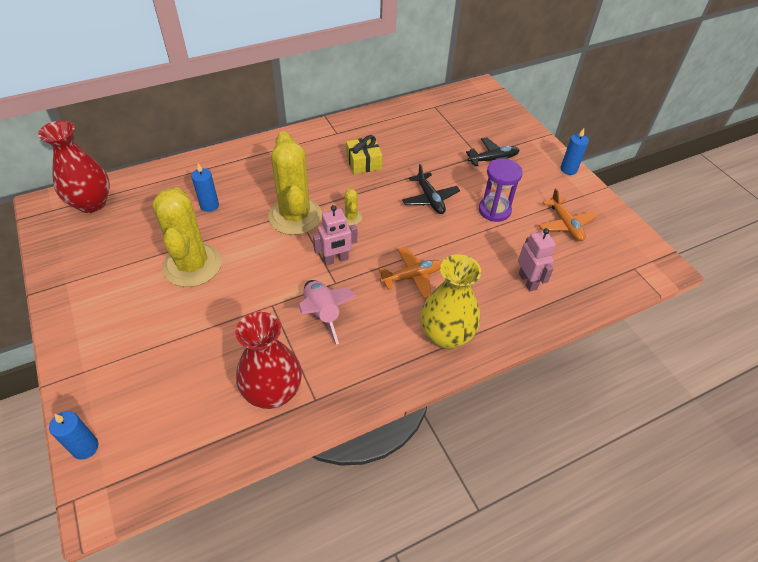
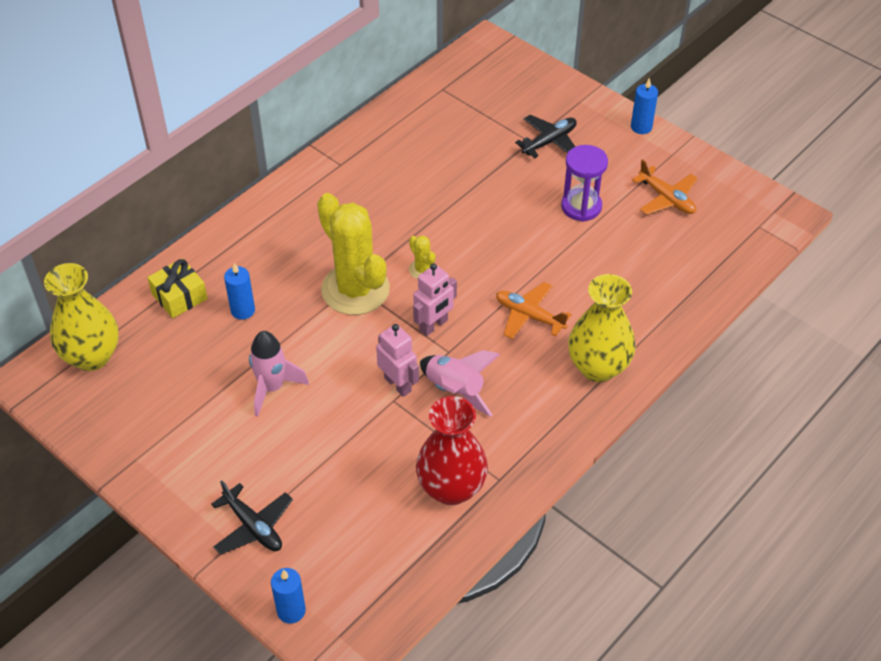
camera: 20 degrees left, 0 degrees up
red vase [38,121,110,213] -> yellow vase [44,263,119,371]
yellow cactus [152,188,222,287] -> pink rocket [249,331,309,417]
yellow gift [346,135,382,174] -> yellow gift moved to [147,258,208,318]
orange plane [378,247,442,299] -> orange plane turned 105 degrees counterclockwise [496,282,572,339]
black plane [402,164,460,214] -> black plane moved to [211,480,293,555]
pink robot [518,228,556,291] -> pink robot moved to [376,324,419,397]

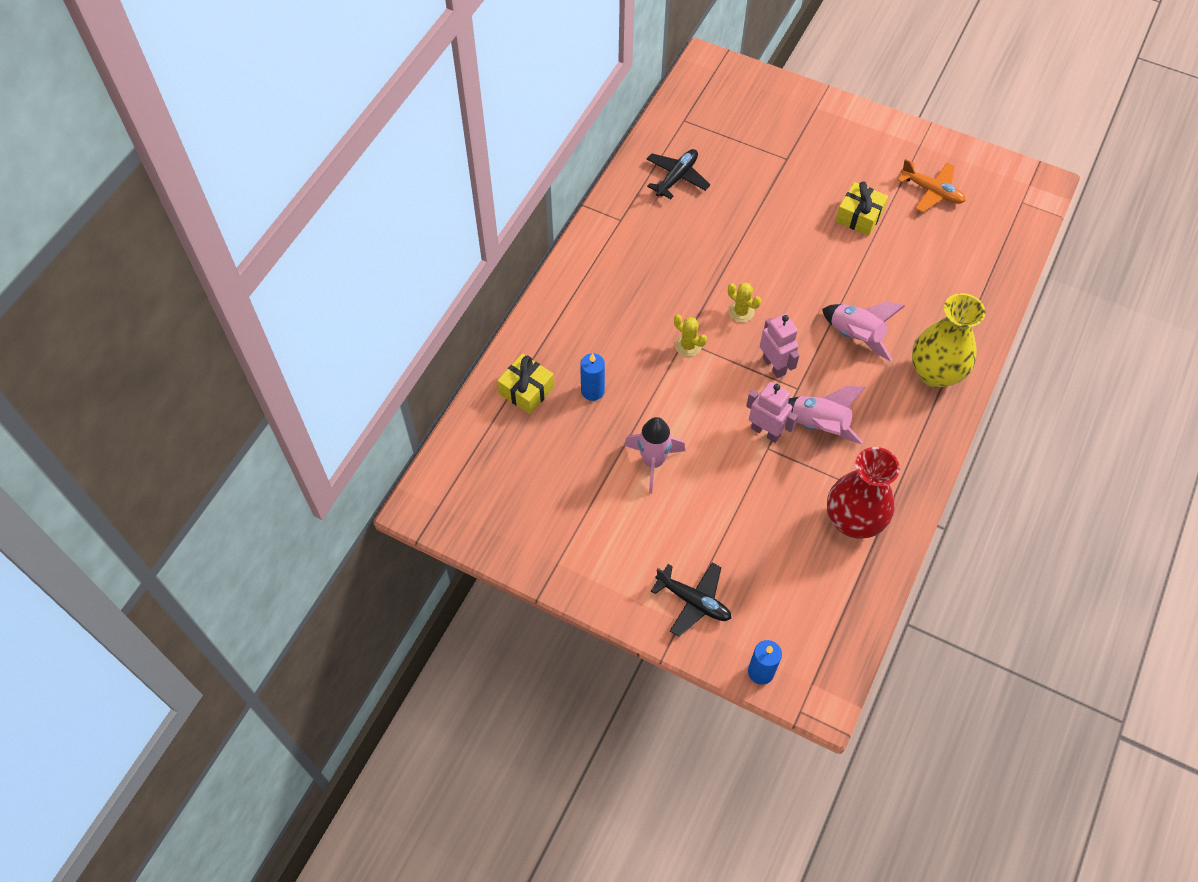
camera: 15 degrees left, 10 degrees up
yellow vase [44,263,119,371] -> none
yellow cactus [317,193,390,315] -> yellow cactus [674,314,707,357], size x0.41
pink robot [413,263,457,336] -> pink robot turned 60 degrees counterclockwise [760,314,800,378]
orange plane [496,282,572,339] -> pink rocket [822,301,905,361]
black plane [515,115,577,158] -> black plane moved to [647,149,710,199]
purple hourglass [561,145,608,222] -> yellow gift [835,182,888,236]
blue candle [631,78,658,134] -> none

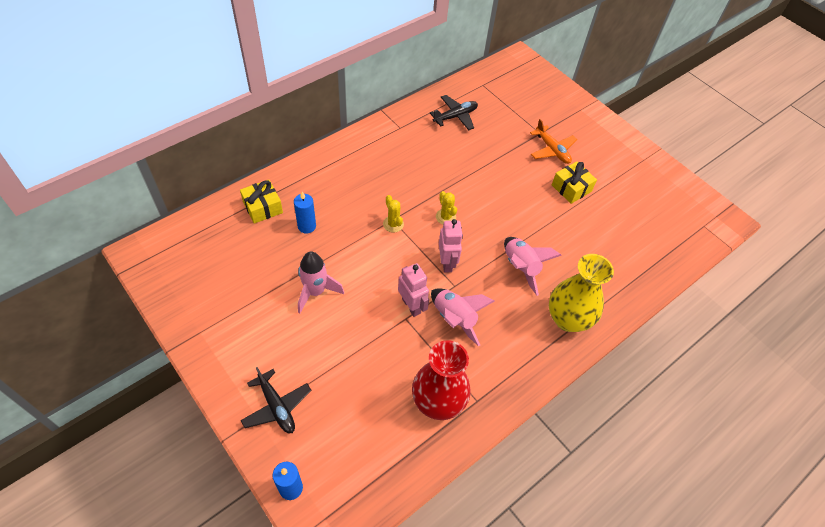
camera: 20 degrees right, 5 degrees down
orange plane [898,159,966,213] -> orange plane moved to [530,119,577,164]

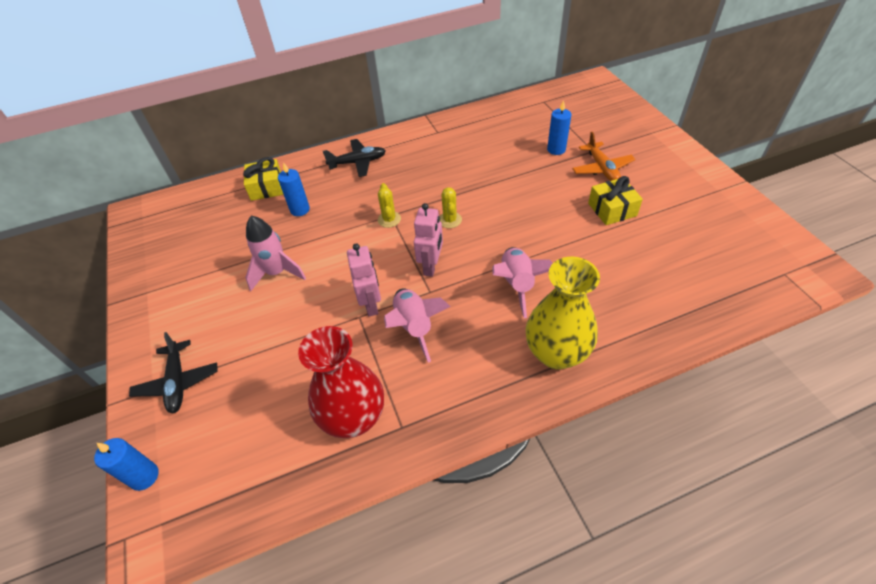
camera: 25 degrees right, 5 degrees down
black plane [430,95,478,130] -> black plane moved to [323,139,386,177]
none -> blue candle [547,100,571,155]

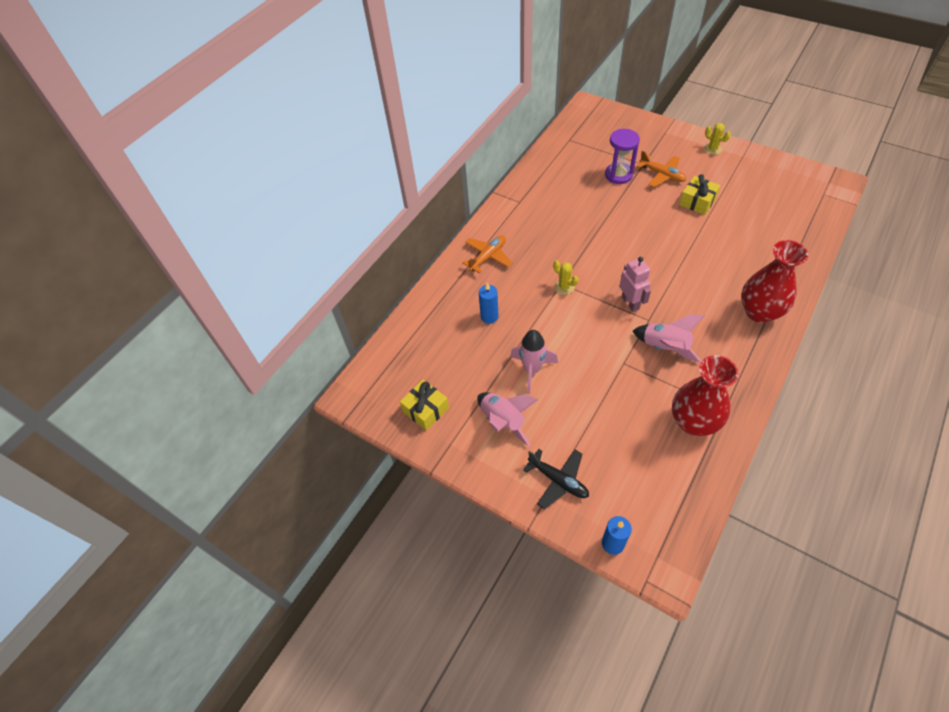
camera: 35 degrees left, 5 degrees up
yellow gift [243,157,283,201] -> yellow gift moved to [400,380,449,431]
black plane [323,139,386,177] -> orange plane [462,235,513,274]
pink robot [347,243,381,316] -> none
yellow cactus [439,187,462,228] -> yellow cactus moved to [704,123,731,155]
pink rocket [492,247,553,318] -> pink rocket moved to [477,392,538,446]
yellow vase [526,257,600,369] -> red vase [741,240,808,323]
blue candle [547,100,571,155] -> purple hourglass [605,129,640,184]

